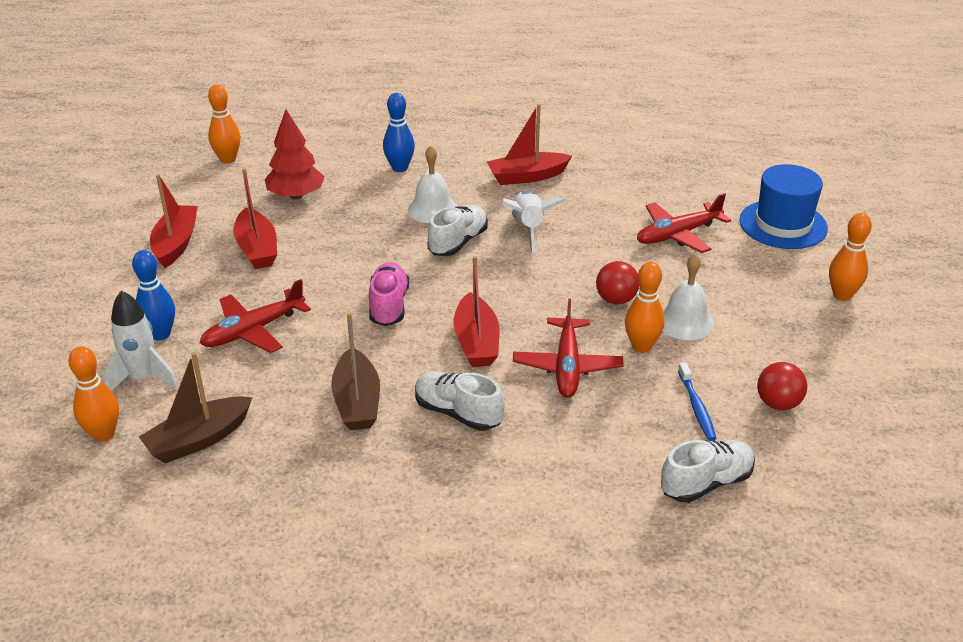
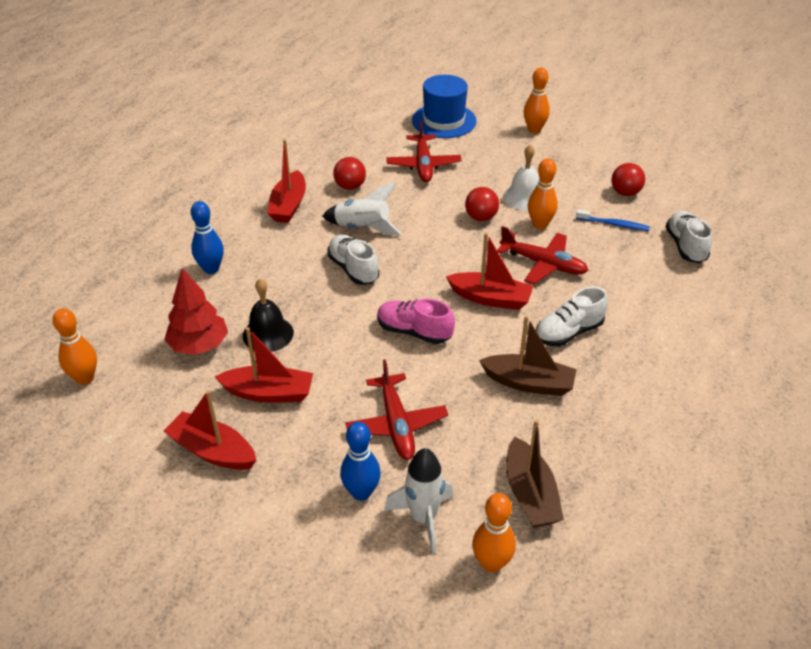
camera: 65 degrees left, 5 degrees up
white bell [408,146,457,223] -> none
none -> black bell [243,279,294,352]
none -> red ball [333,157,366,190]

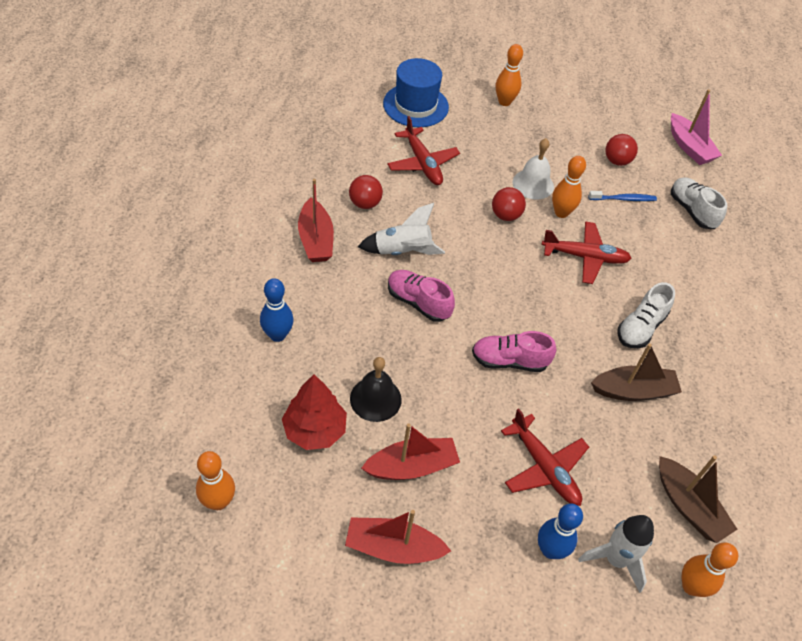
camera: 25 degrees left, 10 degrees up
white shoe [327,235,379,285] -> pink shoe [388,270,455,322]
red boat [446,233,533,310] -> none
none -> pink boat [671,90,722,165]

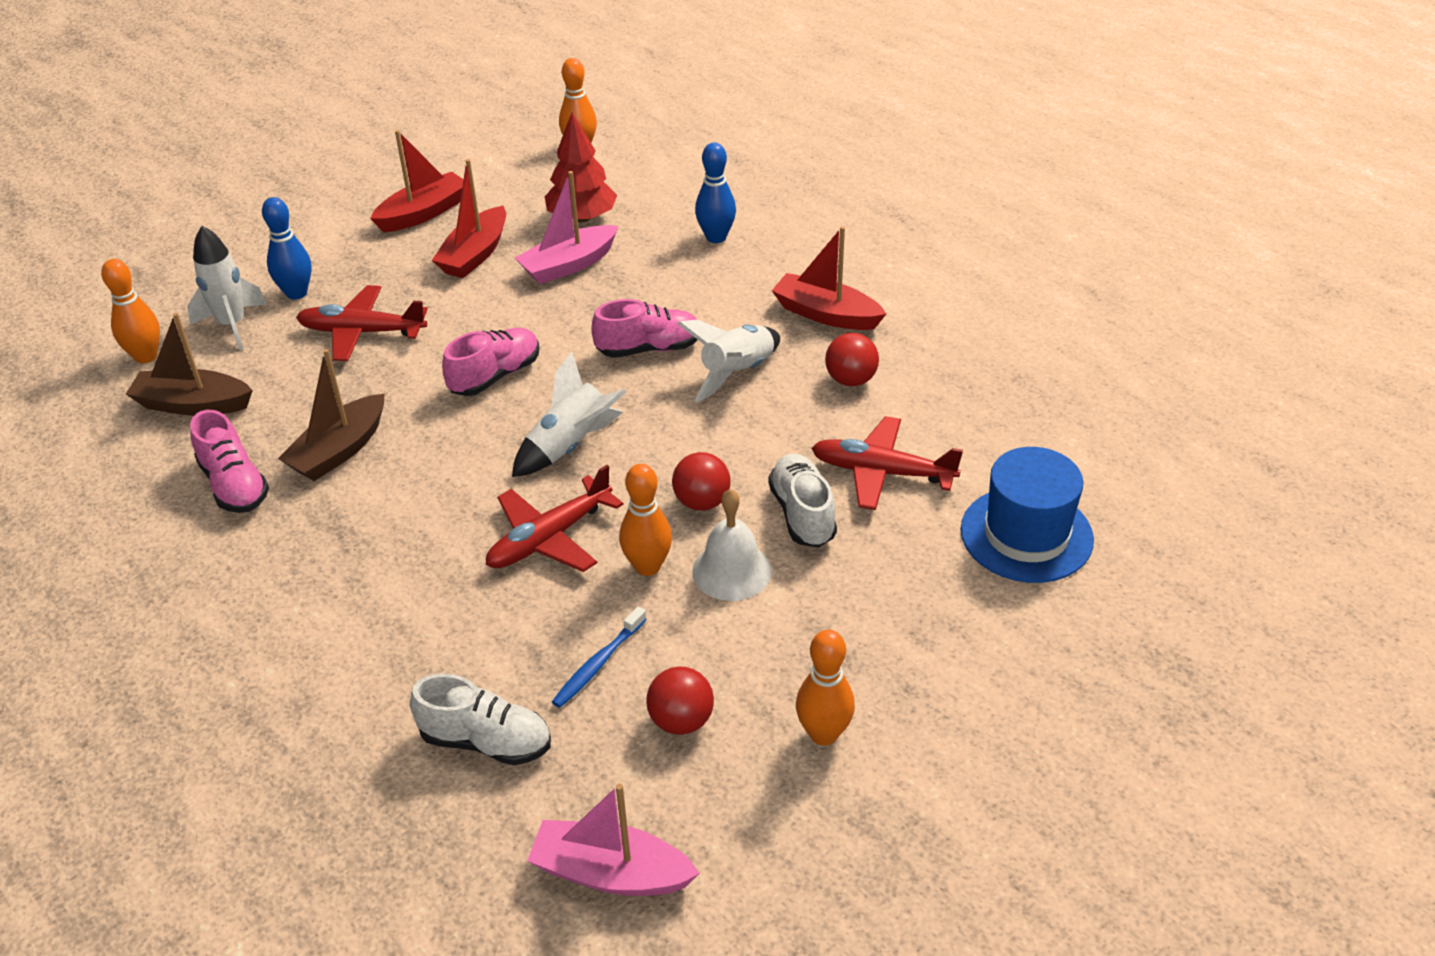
camera: 135 degrees right, 10 degrees down
black bell [350,357,402,422] -> pink boat [515,171,618,284]
orange bowling pin [496,44,523,106] -> orange bowling pin moved to [796,630,855,745]
white shoe [617,282,675,348] -> white shoe moved to [768,454,837,547]
none -> pink shoe [190,410,269,513]
none -> white rocket [512,352,626,477]

